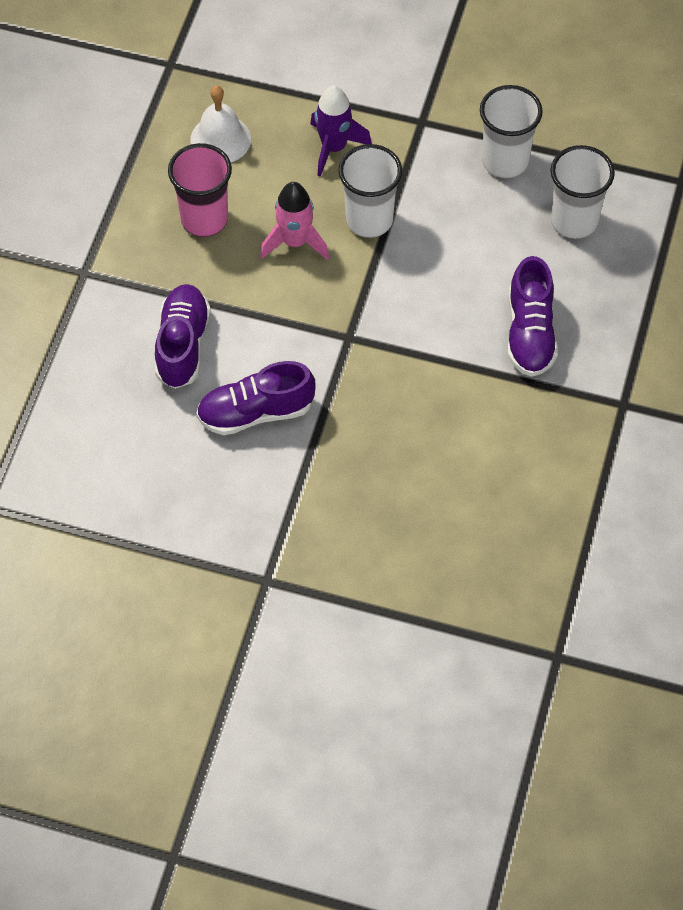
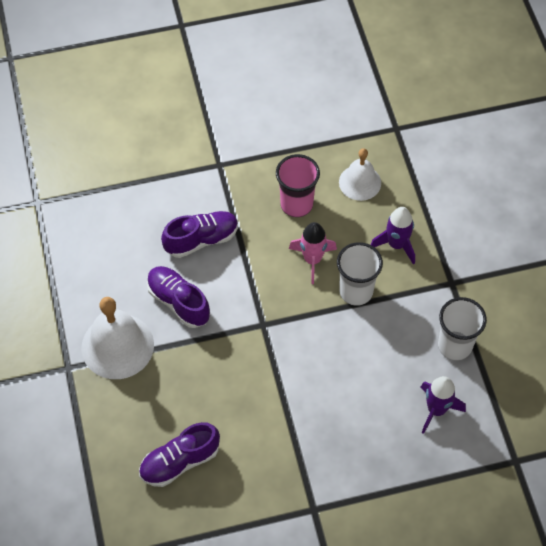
camera: 60 degrees right, 0 degrees up
purple shoe [507,256,558,377] -> purple shoe moved to [139,422,220,487]
white cup [551,145,615,239] -> purple rocket [421,376,466,434]
none -> white bell [81,297,154,379]

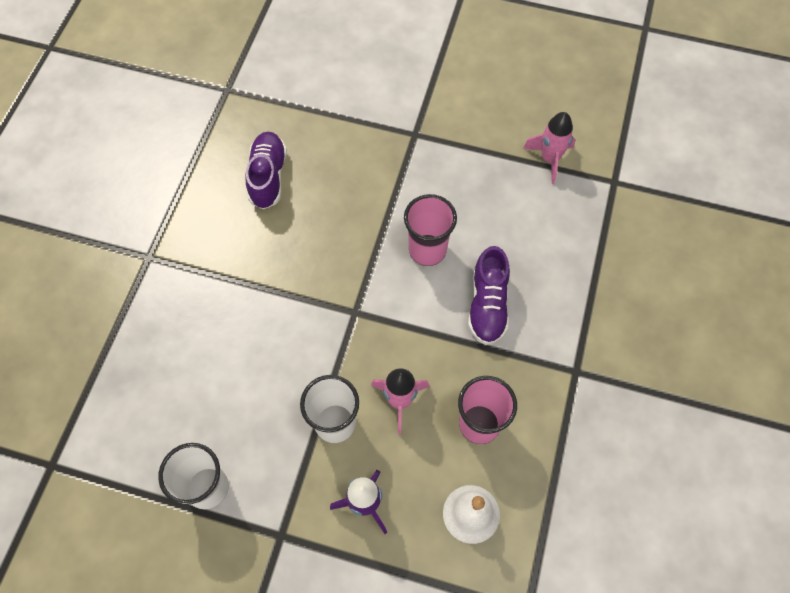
camera: 120 degrees right, 5 degrees up
white bell [81,297,154,379] -> none
purple shoe [147,266,210,328] -> pink cup [404,194,457,266]
purple rocket [421,376,466,434] -> none
none -> pink rocket [523,112,576,184]

